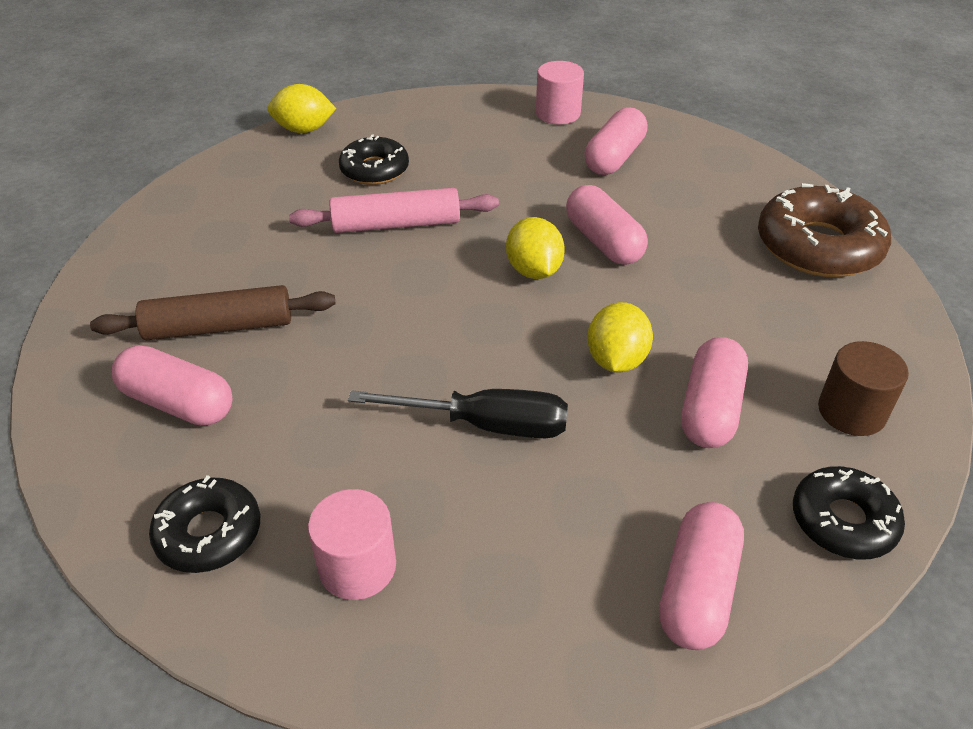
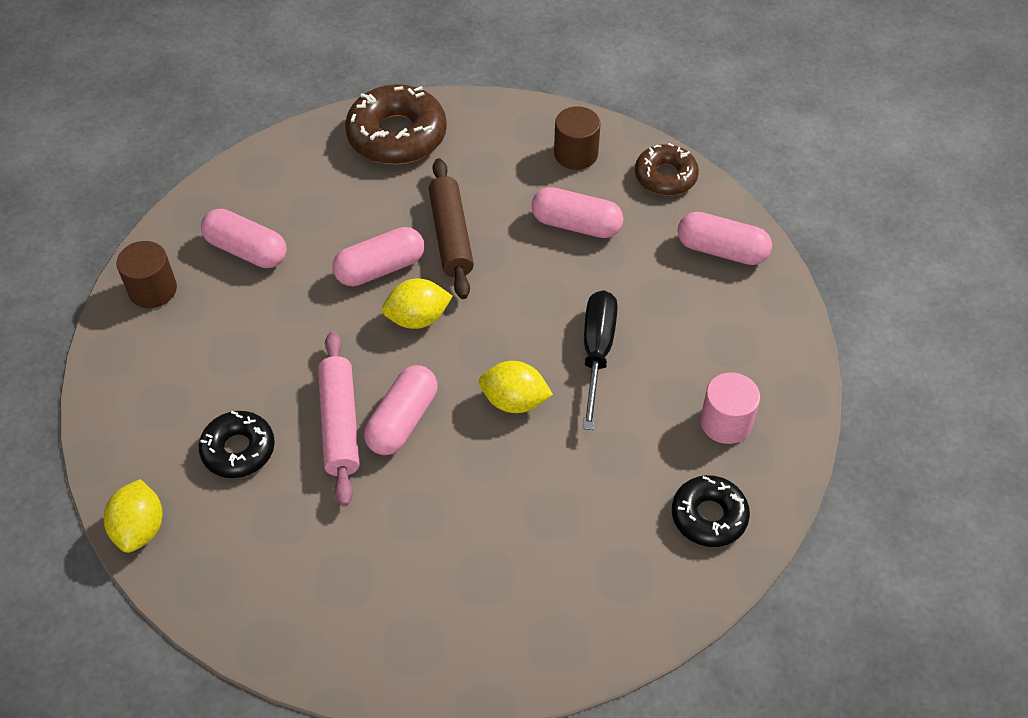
camera: 90 degrees left, 10 degrees up
brown rolling pin [90,285,336,340] -> brown rolling pin moved to [429,158,474,299]
pink capsule [112,345,233,426] -> pink capsule moved to [364,365,438,455]
pink cylinder [536,61,584,124] -> brown cylinder [116,241,177,308]
yellow lemon [587,302,653,373] -> yellow lemon moved to [479,361,553,413]
black donut [793,466,905,559] -> brown donut [635,143,699,195]

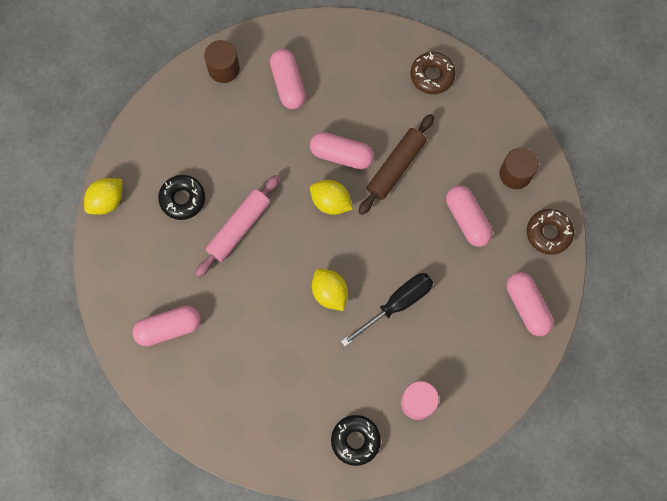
camera: 45 degrees right, 20 degrees up
brown donut [345,84,447,165] -> brown donut [411,52,456,94], size x0.62
pink capsule [364,365,438,455] -> pink capsule moved to [132,306,201,346]

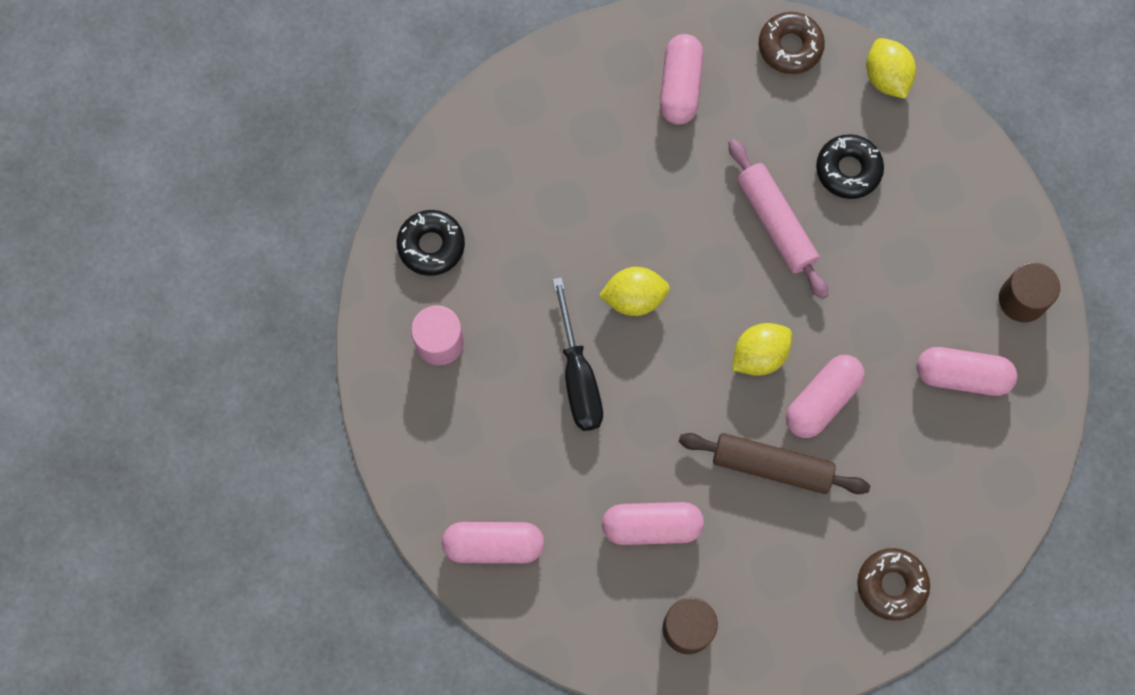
camera: 115 degrees right, 0 degrees up
brown rolling pin [359,114,434,215] -> brown rolling pin turned 45 degrees counterclockwise [679,433,870,494]
brown donut [527,209,574,255] -> brown donut moved to [758,12,825,74]

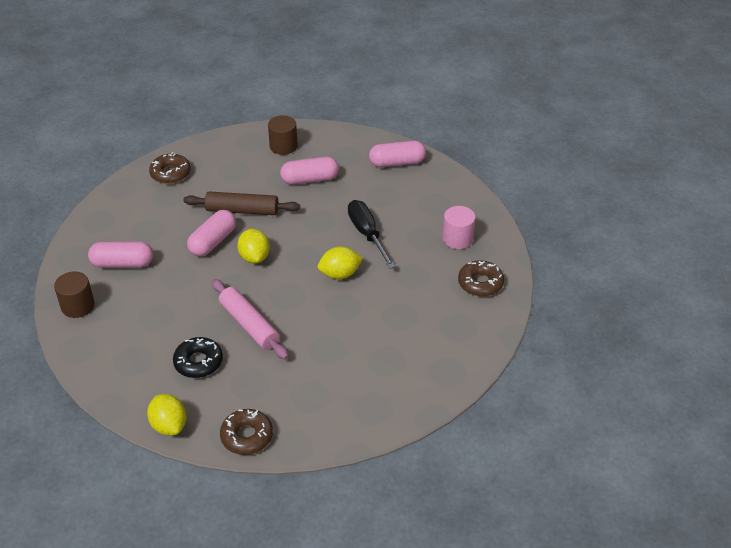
camera: 170 degrees right, 30 degrees down
black donut [397,210,465,276] -> brown donut [458,260,504,296]
pink capsule [660,34,703,125] -> none
yellow lemon [732,323,792,376] -> yellow lemon turned 60 degrees counterclockwise [237,229,270,263]

